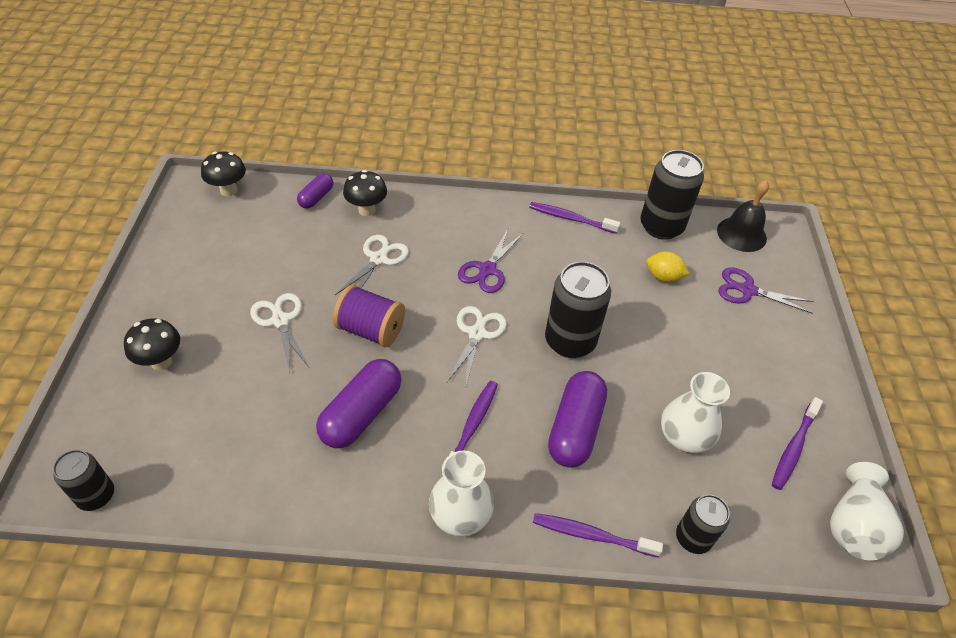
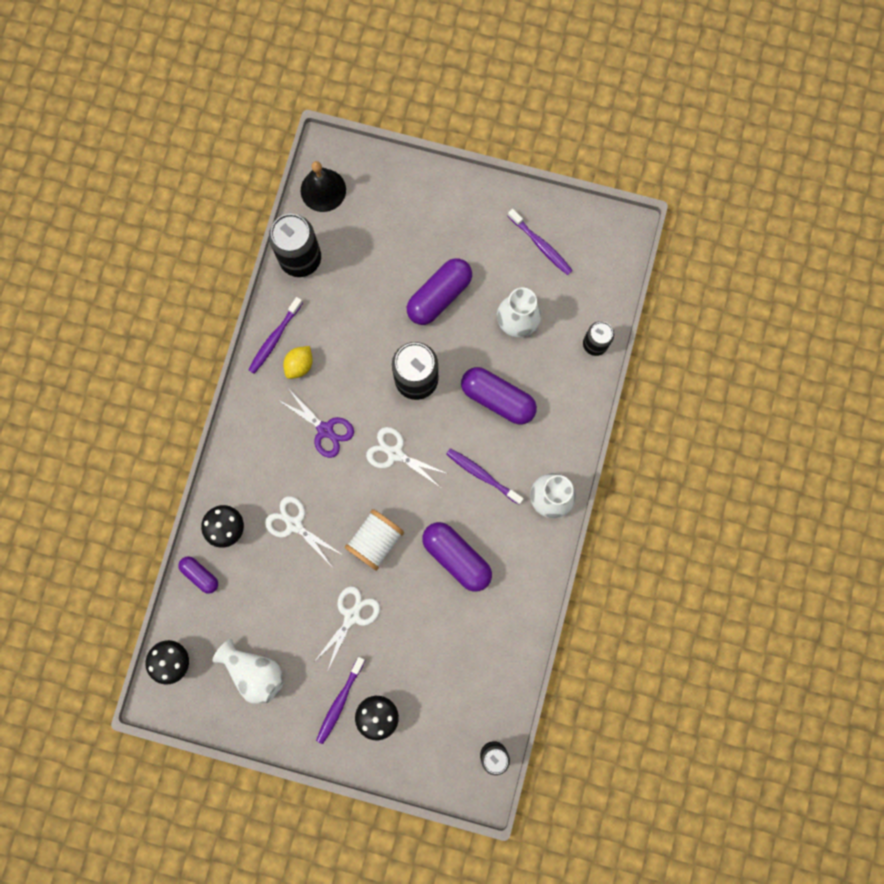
camera: 75 degrees left, 30 degrees up
white scissors [250,293,309,372] -> white scissors turned 135 degrees clockwise [314,586,380,669]
purple spool [333,285,405,347] -> white spool [345,509,404,571]
purple toothbrush [533,513,663,557] -> purple toothbrush moved to [316,657,365,744]
yellow lemon [646,251,690,282] -> yellow lemon moved to [283,346,313,379]
purple scissors [718,268,813,314] -> none
white vase [830,462,904,560] -> white vase moved to [212,639,284,704]
none -> purple capsule [407,258,472,325]

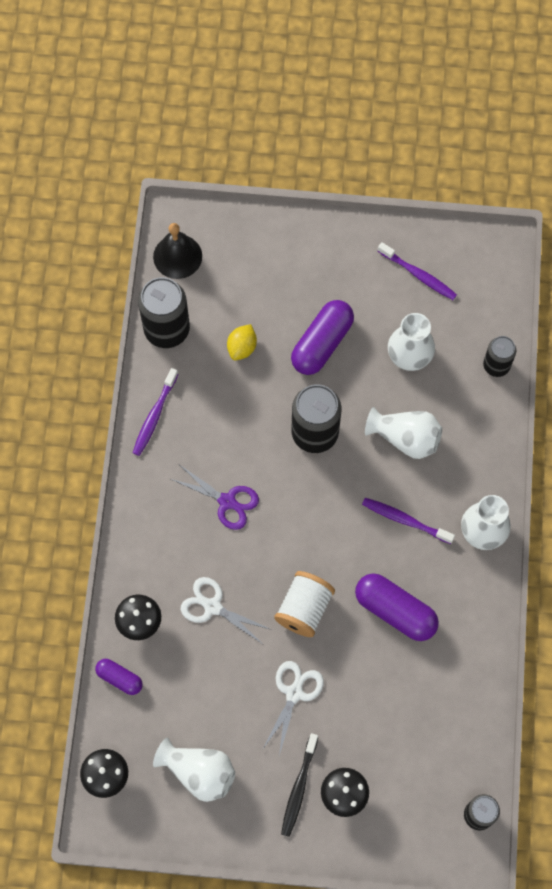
camera: 10 degrees left, 10 degrees down
yellow lemon [283,346,313,379] -> yellow lemon moved to [227,324,257,361]
purple toothbrush [316,657,365,744] -> black toothbrush [281,733,318,837]
white scissors [366,427,448,487] -> none
purple capsule [461,367,537,425] -> white vase [365,407,442,459]

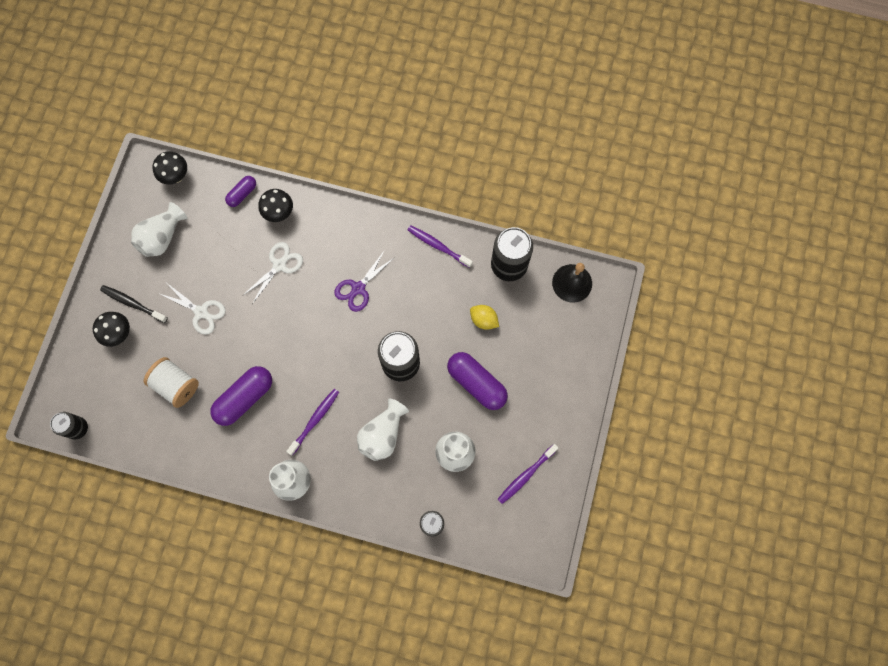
camera: 100 degrees right, 5 degrees up
white spool [274,571,335,637] -> white spool moved to [144,357,199,408]

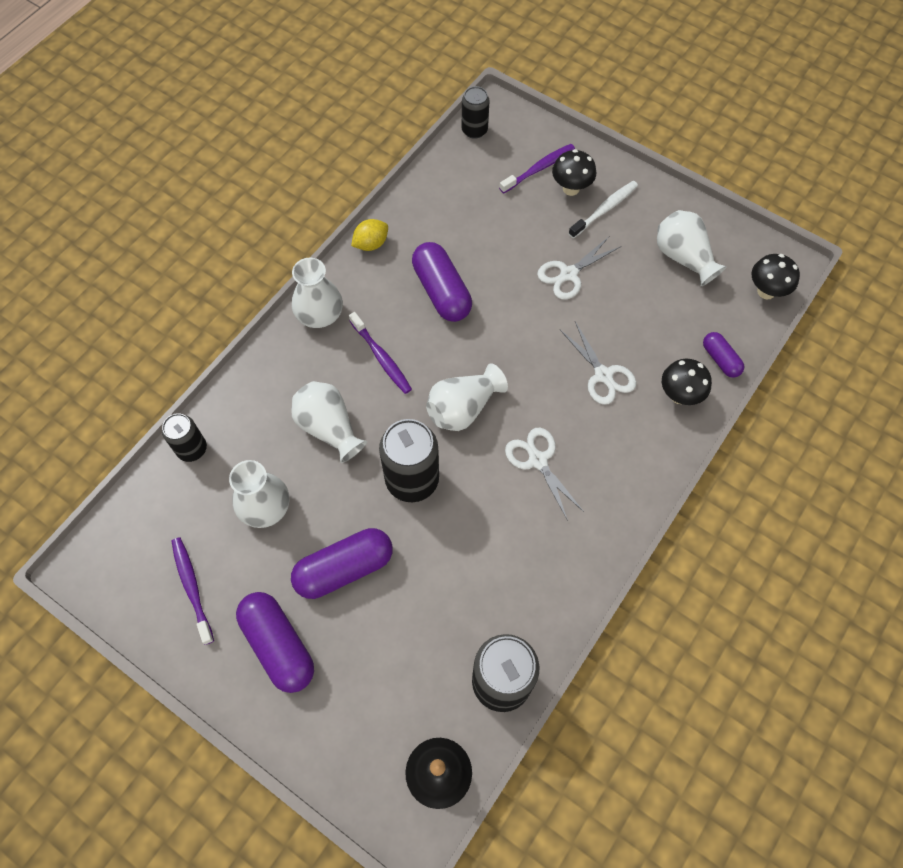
camera: 110 degrees right, 10 degrees down
black toothbrush [100,285,168,323] -> white toothbrush [568,181,638,239]
white spool [144,357,199,408] -> none
purple scissors [334,250,395,312] -> white scissors [505,428,584,521]
purple toothbrush [408,225,473,268] -> purple toothbrush moved to [499,144,575,193]
yellow lemon [470,305,499,330] -> yellow lemon moved to [351,219,388,251]
none -> purple capsule [236,592,314,693]
none -> white vase [426,363,508,431]

